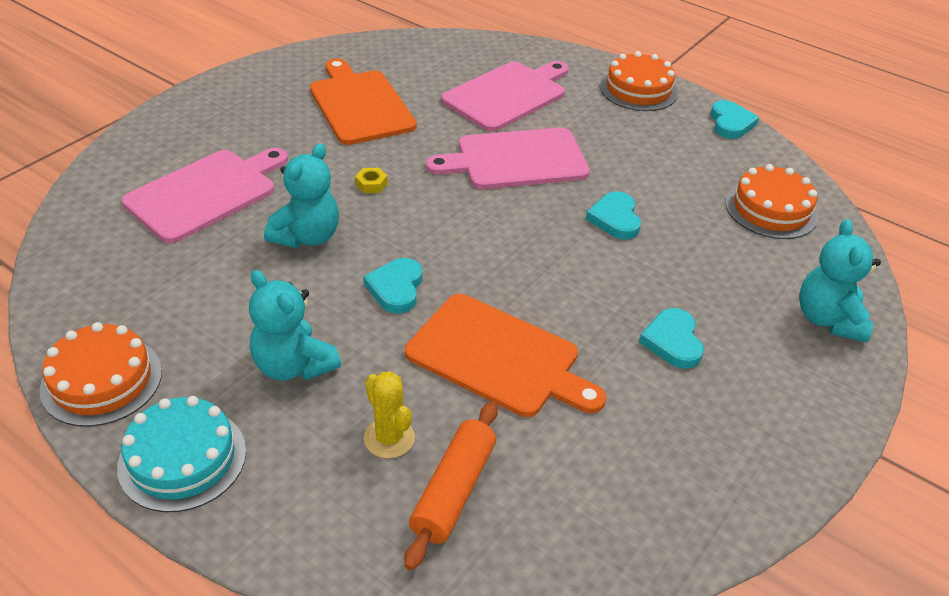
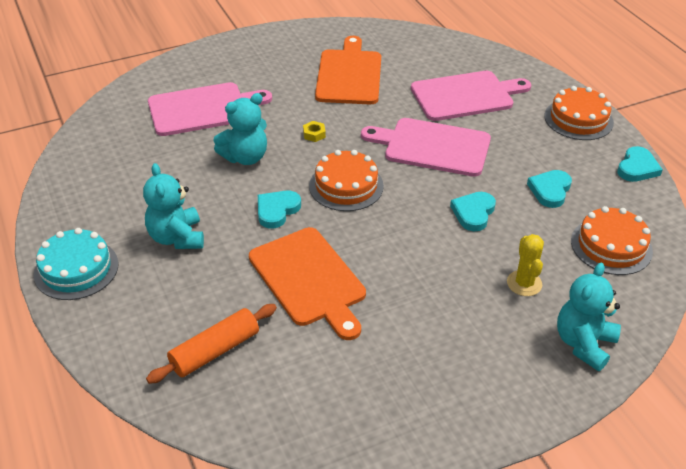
camera: 30 degrees right, 0 degrees up
orange cake [40,322,162,427] -> orange cake moved to [309,150,384,211]
yellow cactus [364,371,415,458] -> yellow cactus moved to [507,234,544,296]
turquoise heart [639,308,704,369] -> turquoise heart moved to [527,170,572,208]

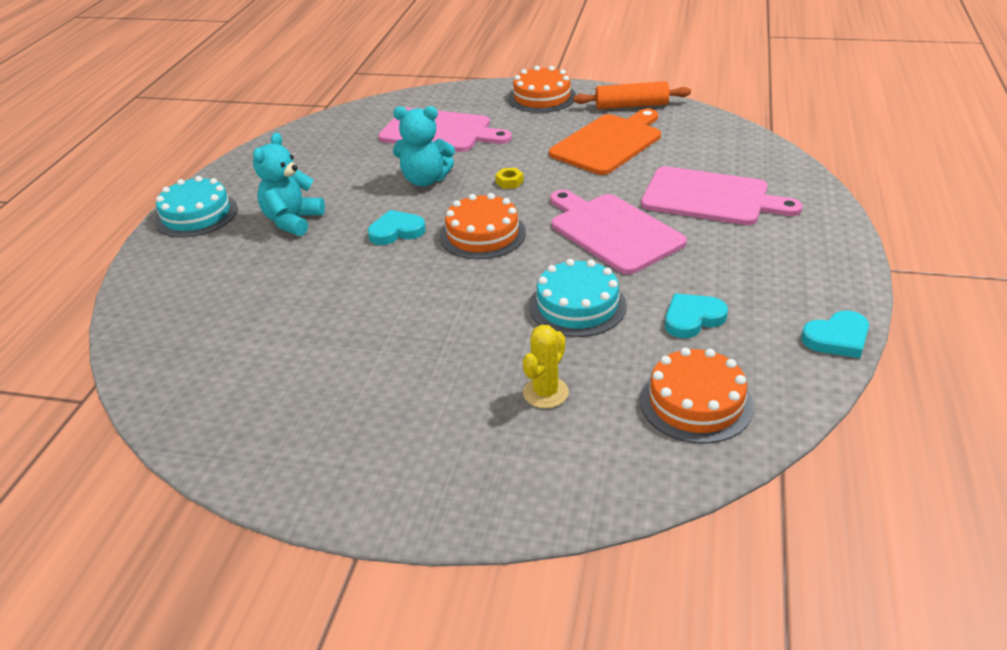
camera: 40 degrees right, 5 degrees down
orange rolling pin [146,304,277,384] -> orange rolling pin moved to [573,81,691,109]
orange cutting board [249,227,366,340] -> none
turquoise heart [450,192,496,231] -> turquoise cake [529,259,627,337]
orange cake [544,86,614,140] -> orange cake moved to [508,66,576,113]
turquoise teddy bear [557,263,621,371] -> none

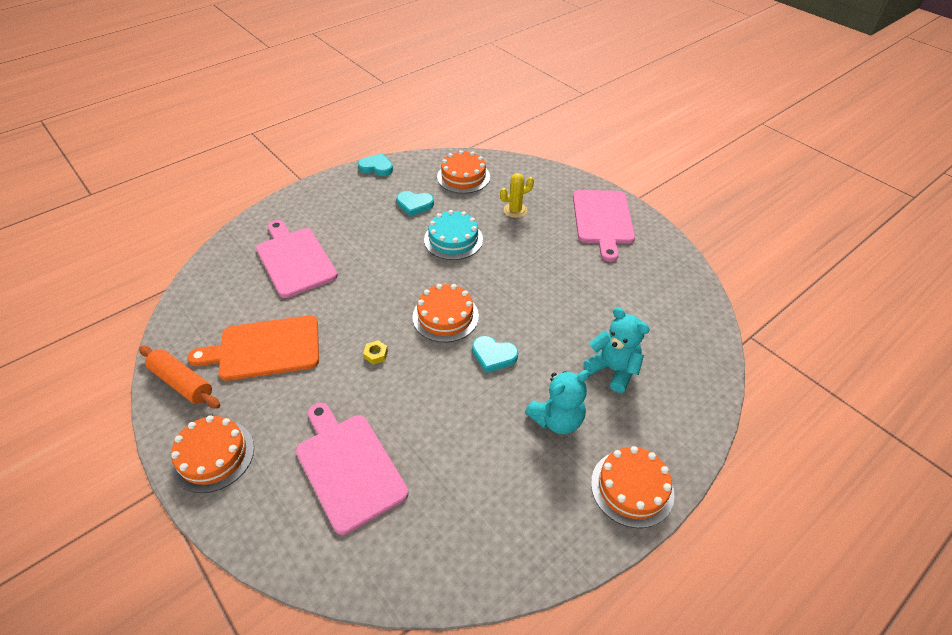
camera: 145 degrees left, 10 degrees up
turquoise cake [155,176,238,238] -> orange cake [591,446,675,528]
turquoise teddy bear [393,106,455,187] -> turquoise teddy bear moved to [583,307,650,393]
pink cutting board [550,190,687,274] -> pink cutting board moved to [573,190,635,262]

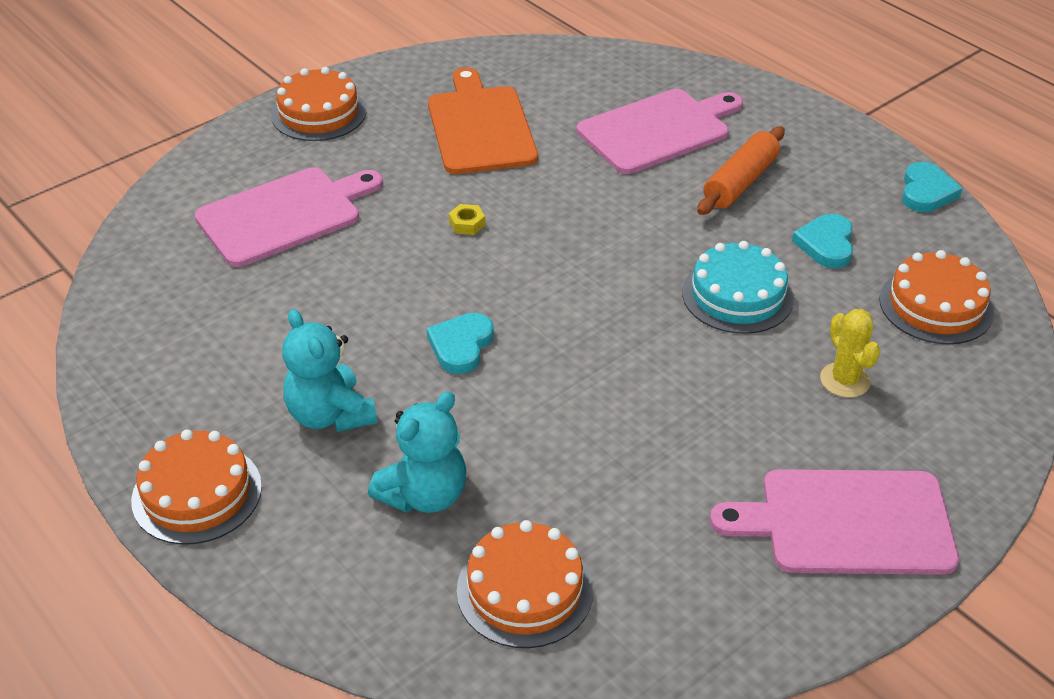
camera: 90 degrees right, 5 degrees down
orange rolling pin [139,346,220,409] -> orange rolling pin moved to [697,126,785,215]
orange cake [412,284,479,342] -> orange cake moved to [457,520,593,648]

